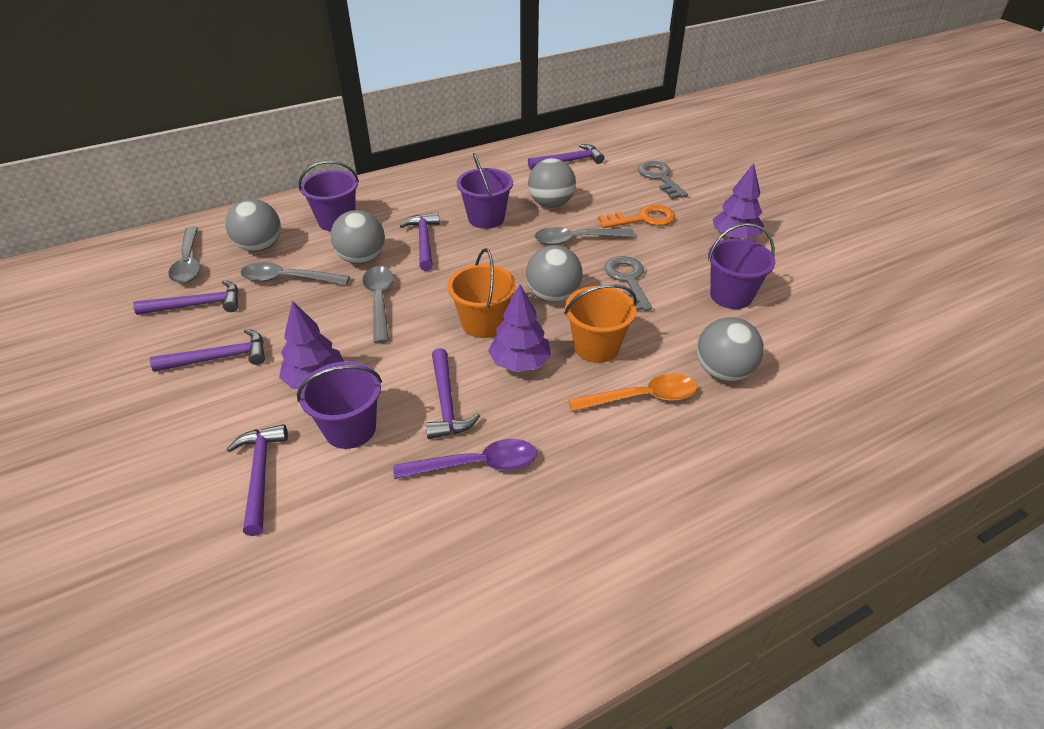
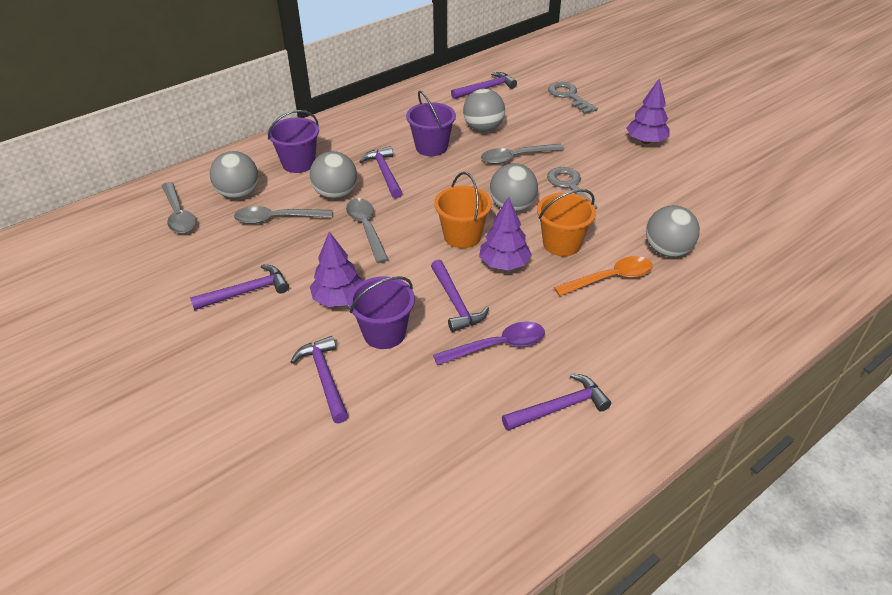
camera: 10 degrees left, 0 degrees up
purple hammer [133,280,239,315] -> purple hammer moved to [502,373,611,431]
orange key [598,205,675,228] -> none
purple bucket [708,223,776,309] -> none

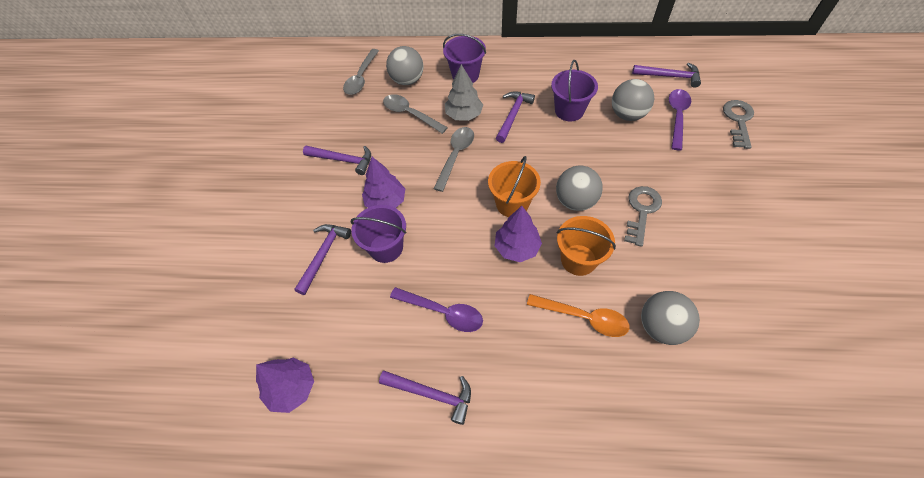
camera: 45 degrees right, 15 degrees up
grey ball [309,151,357,199] -> grey tree [445,64,483,121]
purple hammer [431,260,489,332] -> none
grey spoon [481,144,564,164] -> none
purple tree [626,78,669,144] -> purple tree moved to [256,358,314,413]
none -> purple spoon [669,89,691,150]

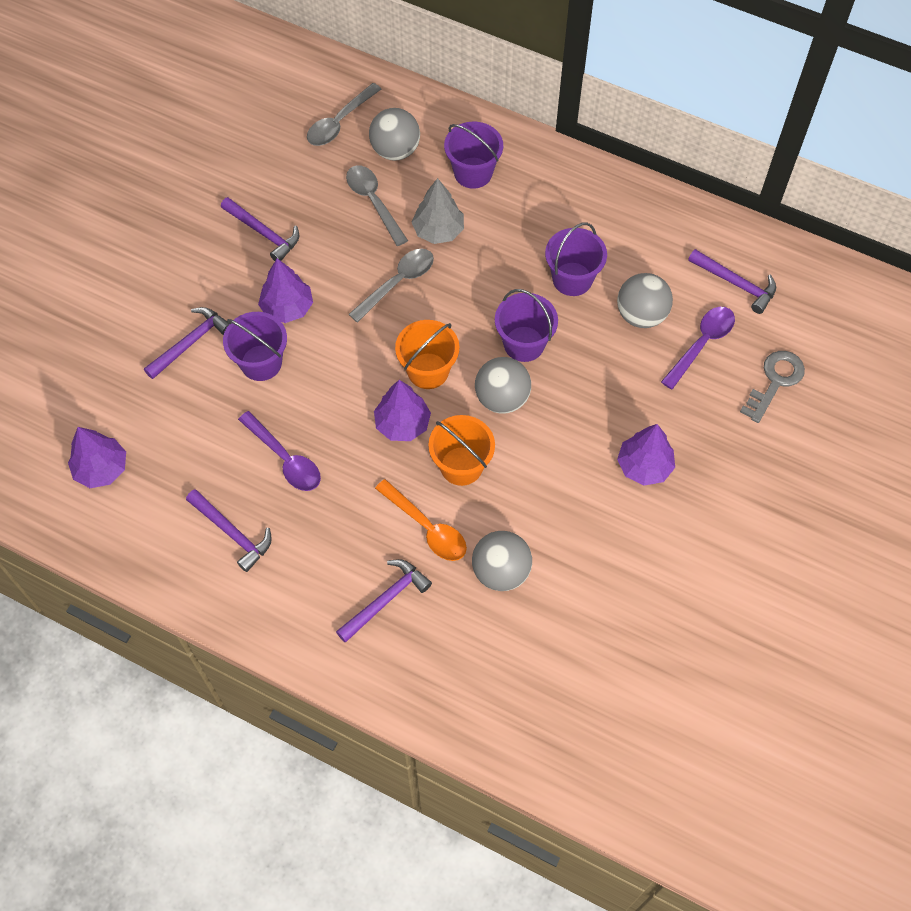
camera: 20 degrees right, 5 degrees up
purple hammer [496,91,535,143] -> purple hammer moved to [336,559,432,643]
grey key [624,186,662,247] -> none
none -> purple bucket [495,289,558,362]
none -> purple tree [617,424,675,486]

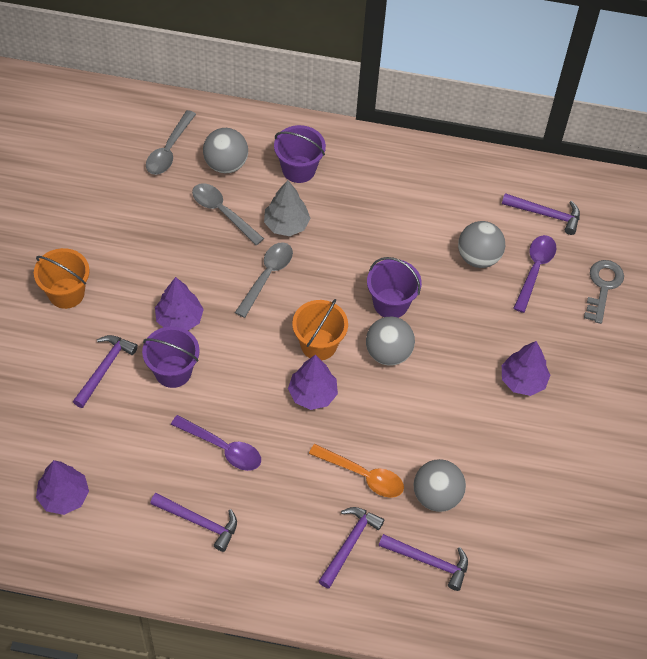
camera: 20 degrees left, 5 degrees down
purple hammer [221,197,299,261] -> purple hammer moved to [379,534,468,591]
orange bucket [428,415,495,486] -> orange bucket moved to [34,248,90,309]
purple bucket [545,222,607,296] -> none

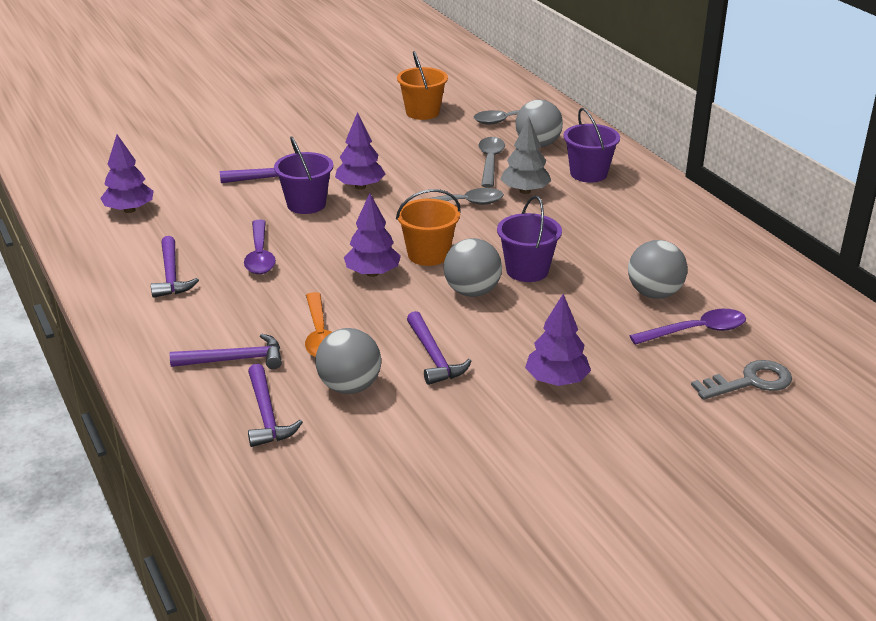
camera: 55 degrees right, 25 degrees down
orange bucket [34,248,90,309] -> orange bucket moved to [397,51,448,120]
purple hammer [502,193,580,235] -> purple hammer moved to [407,311,472,385]

